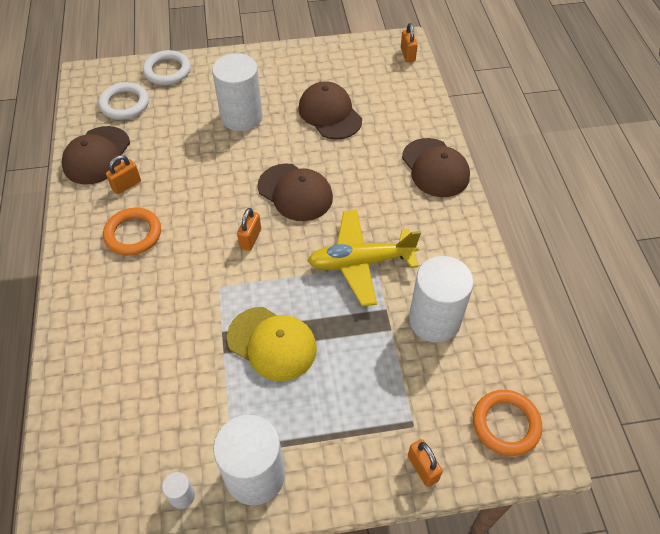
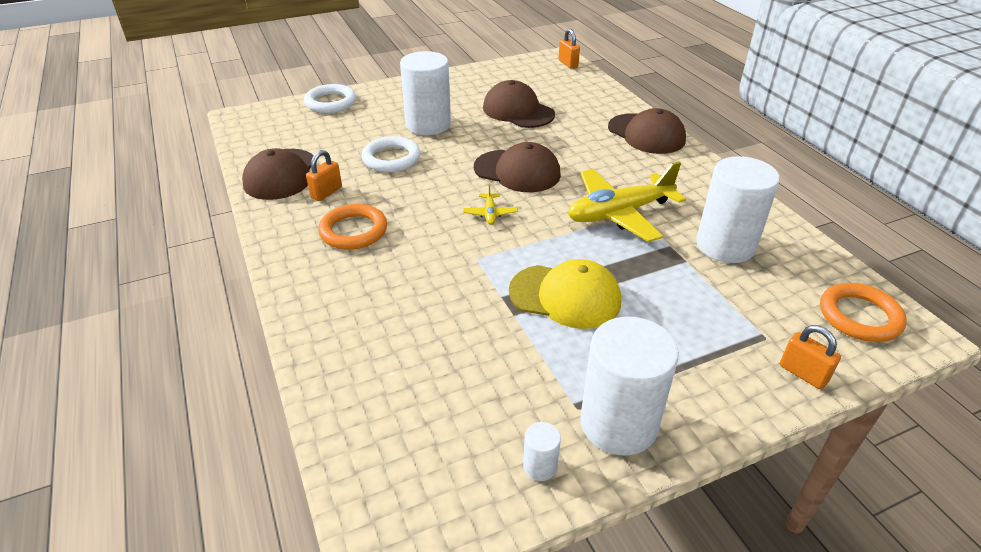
camera: 15 degrees left, 15 degrees down
white ring [98,82,149,120] -> white ring moved to [361,136,421,172]
orange padlock [237,208,261,251] -> yellow plane [463,183,518,225]

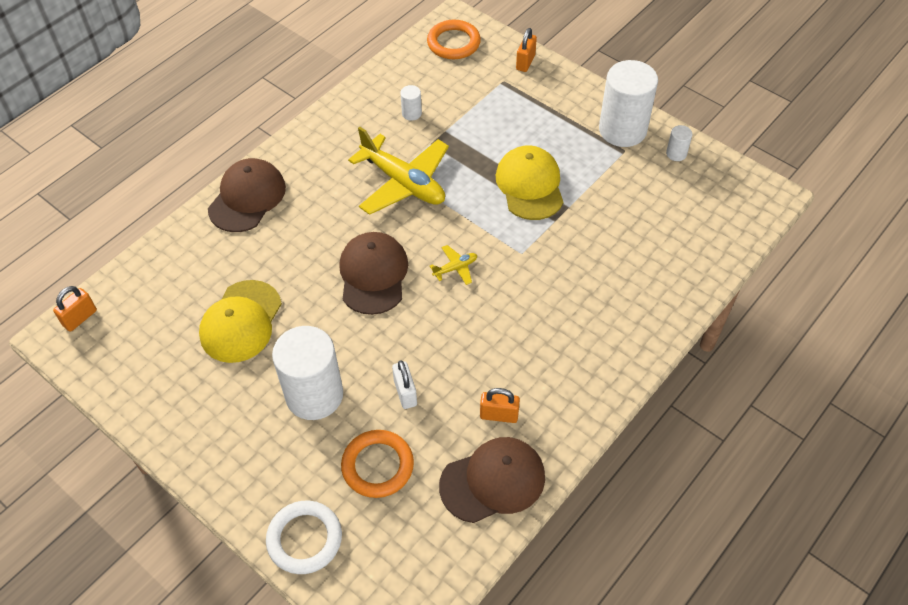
camera: 115 degrees left, 15 degrees up
orange ring [318,204,387,250] -> orange ring moved to [341,430,414,498]
white ring [361,136,421,172] -> white padlock [392,361,417,409]
brown cap [483,80,555,128] -> yellow cap [199,280,282,363]
white cylinder [696,156,780,263] -> white cylinder [400,85,422,121], size x0.42

